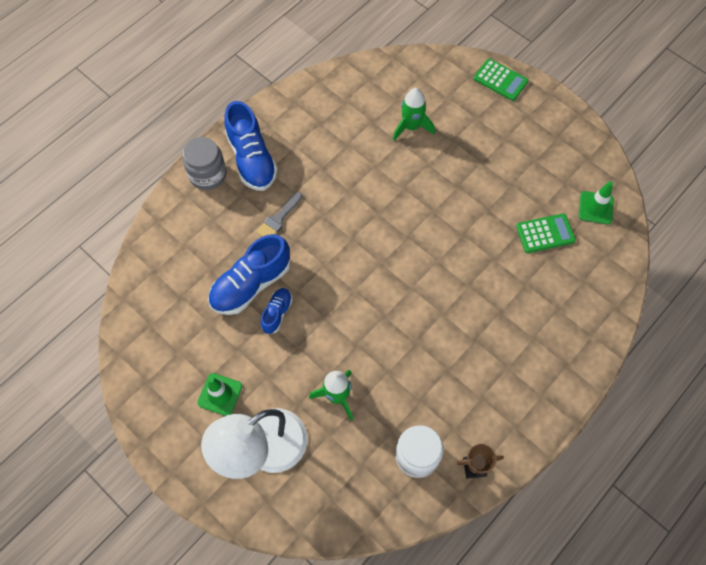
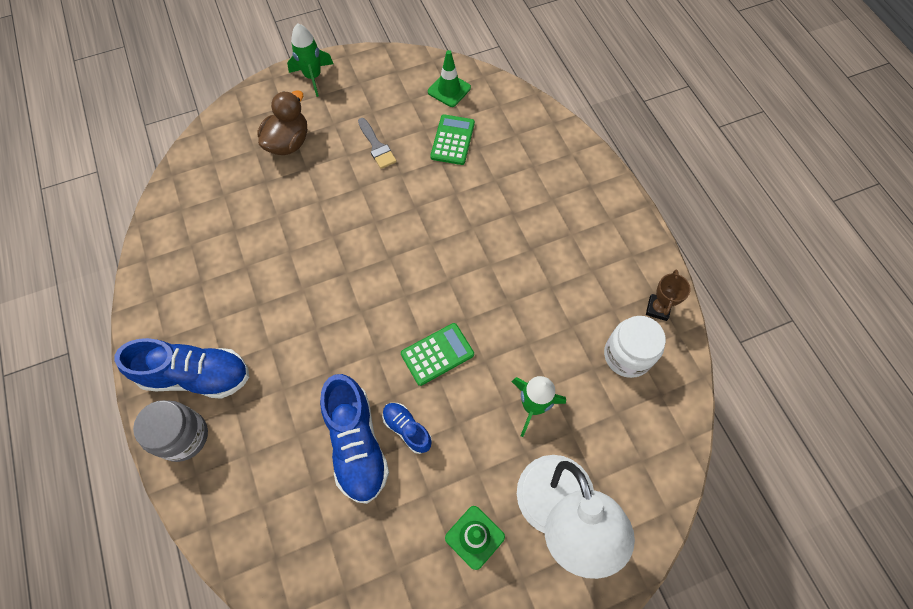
camera: 65 degrees left, 0 degrees up
grey brush [256,192,302,237] -> grey brush moved to [358,118,397,169]
green rocket [393,88,435,140] -> green rocket moved to [287,23,333,97]
green calculator [473,59,529,101] -> green calculator moved to [401,323,474,386]
none -> brown duck [257,90,307,155]

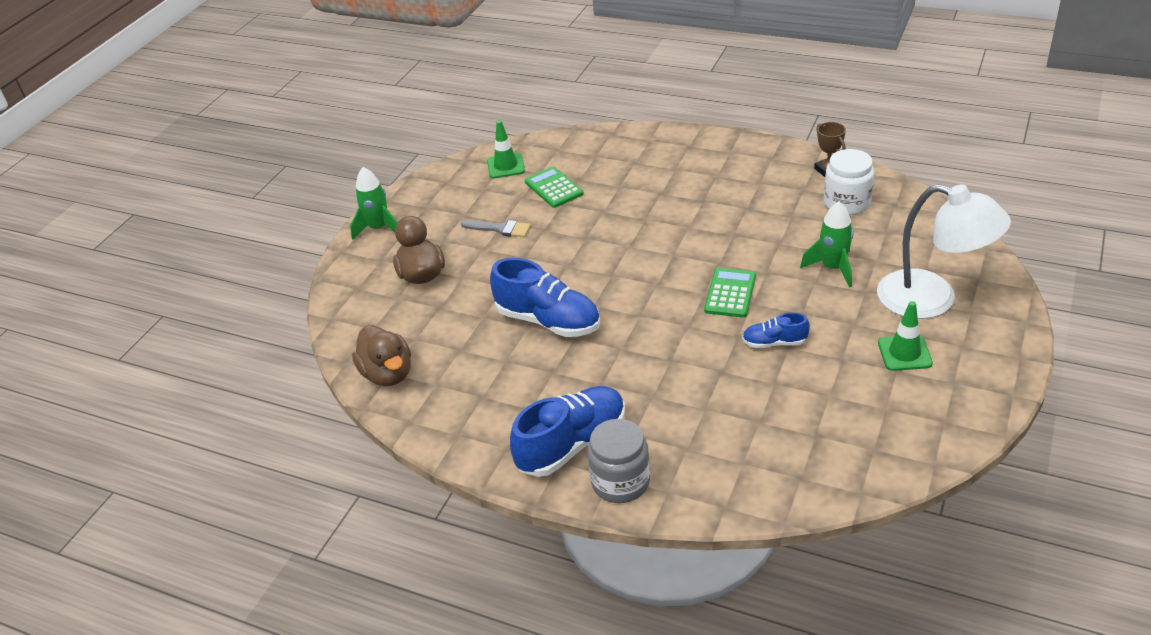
camera: 40 degrees left, 25 degrees down
blue shoe [320,374,389,504] -> blue shoe moved to [490,258,600,337]
none -> brown duck [352,325,411,386]

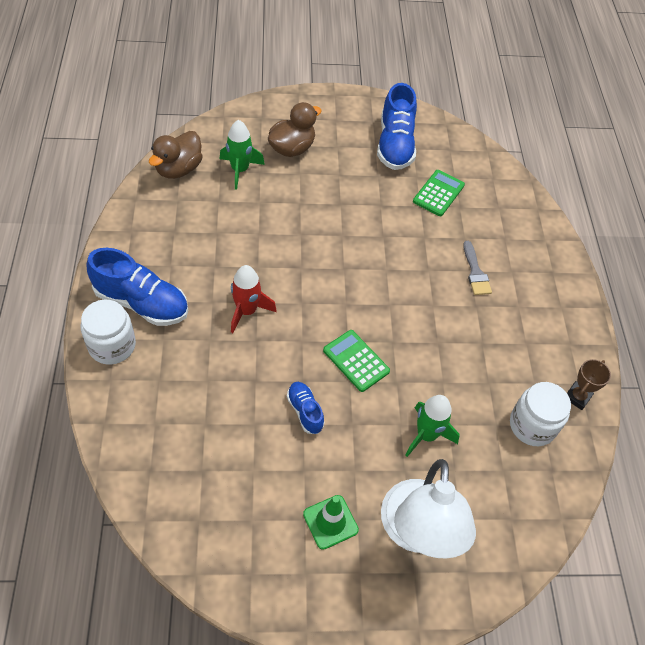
camera: 55 degrees right, 15 degrees up
green rocket [350,167,397,240] -> green rocket moved to [220,120,265,190]
grey brush [461,220,531,237] -> grey brush moved to [463,241,492,295]
green traffic cone [487,120,525,178] -> none
blue shoe [490,258,600,337] -> blue shoe moved to [377,83,417,170]
grey jar [587,419,650,503] -> white jar [81,300,136,365]
green calculator [704,268,756,318] -> green calculator turned 120 degrees counterclockwise [323,330,390,392]
none -> red rocket [231,265,277,333]

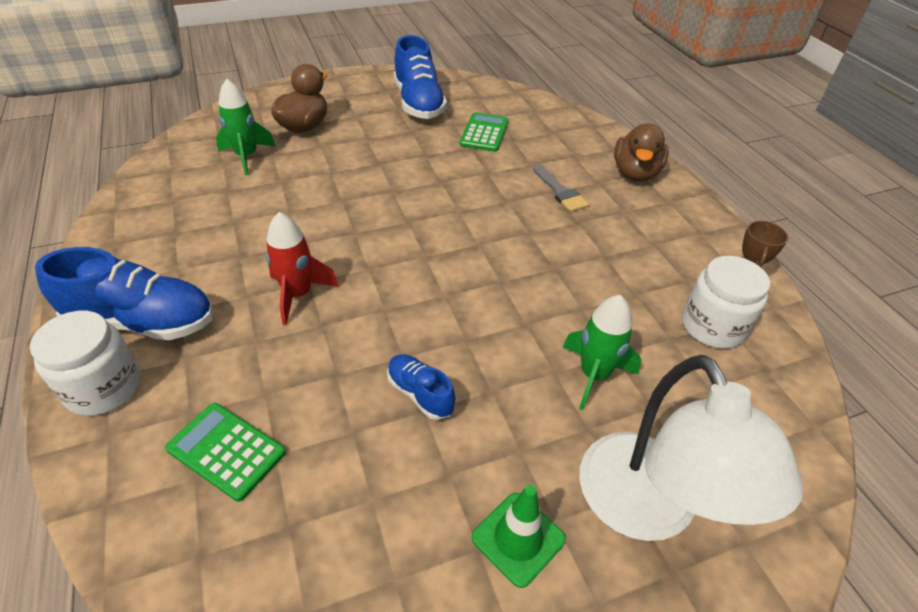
camera: 15 degrees left, 10 degrees down
brown duck [149,131,203,179] -> brown duck moved to [614,123,669,181]
green calculator [323,330,390,392] -> green calculator moved to [165,403,286,502]

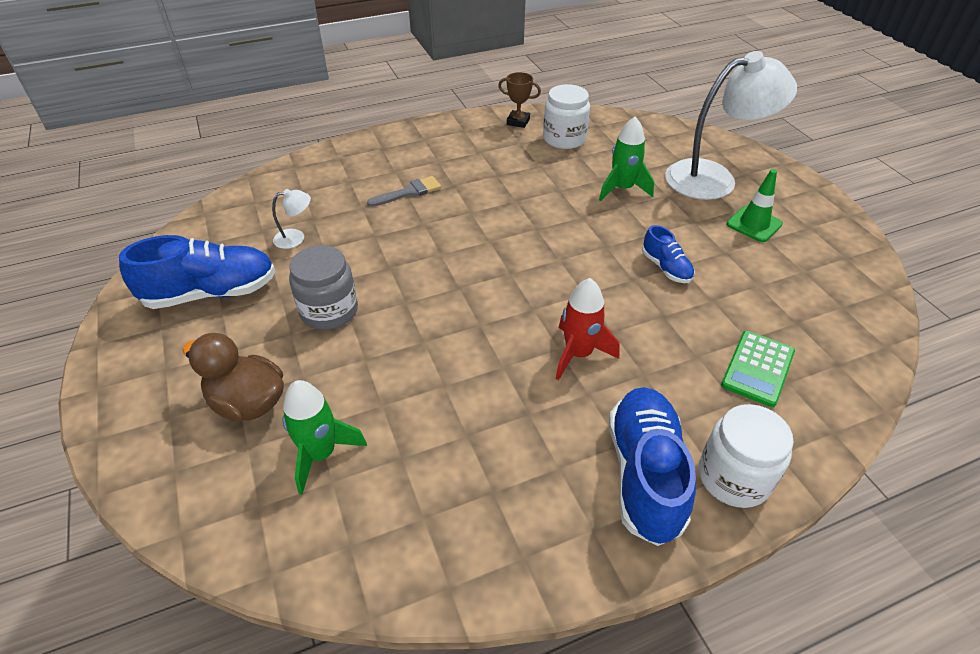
camera: 90 degrees left, 0 degrees up
blue shoe [387,354,455,420] -> blue shoe turned 75 degrees counterclockwise [642,225,695,283]
green calculator [460,113,508,152] -> white lamp [272,189,311,249]
brown duck [614,123,669,181] -> none
none -> grey jar [289,245,358,330]

